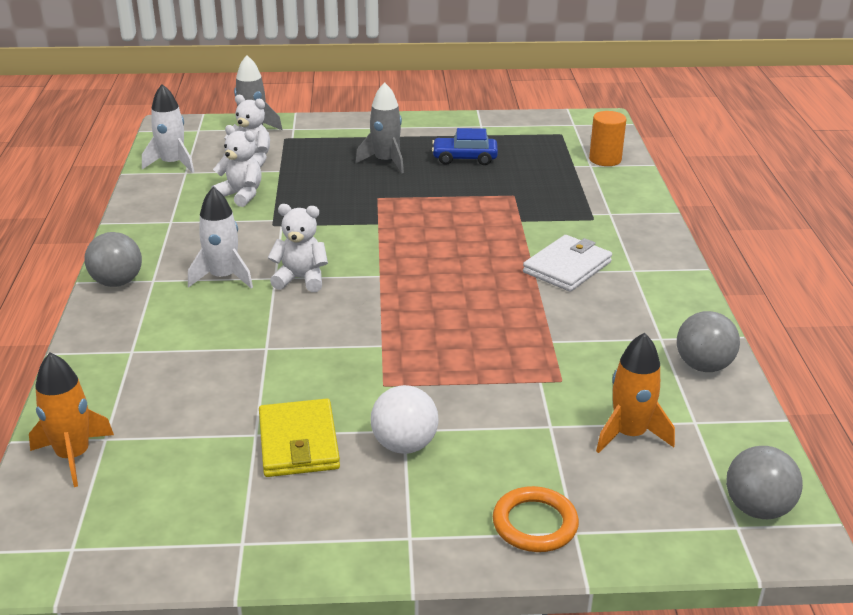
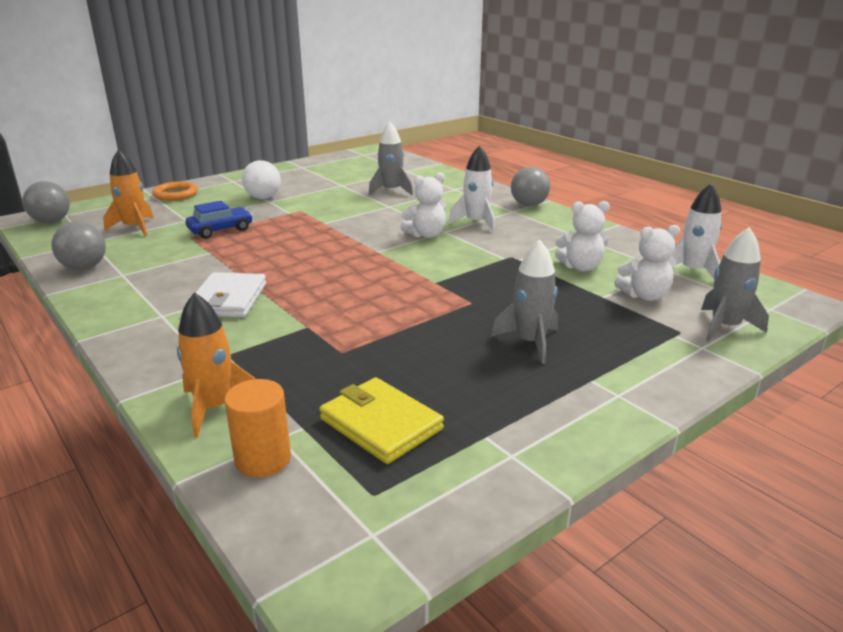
camera: 145 degrees right, 5 degrees down
orange rocket [29,353,114,487] -> orange rocket moved to [177,292,255,437]
yellow wallet [259,399,340,477] -> yellow wallet moved to [319,377,444,464]
blue car [432,128,498,165] -> blue car moved to [185,201,253,239]
none -> grey rocket [369,122,413,196]

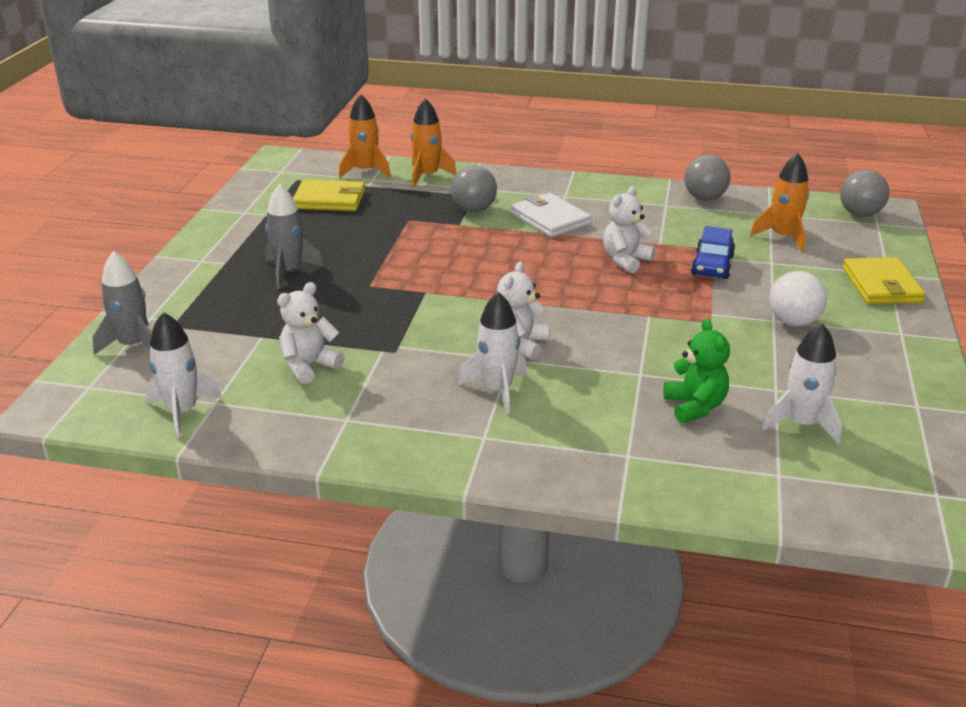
camera: 140 degrees right, 5 degrees up
orange ring [152,181,198,201] -> yellow wallet [843,257,926,304]
orange cylinder [225,379,291,477] -> orange rocket [339,94,391,178]
grey rocket [369,122,413,196] -> green teddy bear [664,318,730,423]
grey ball [511,167,550,206] -> grey ball moved to [451,165,497,212]
white teddy bear [614,225,680,301] -> white teddy bear moved to [603,186,655,273]
none -> white rocket [761,323,842,444]

